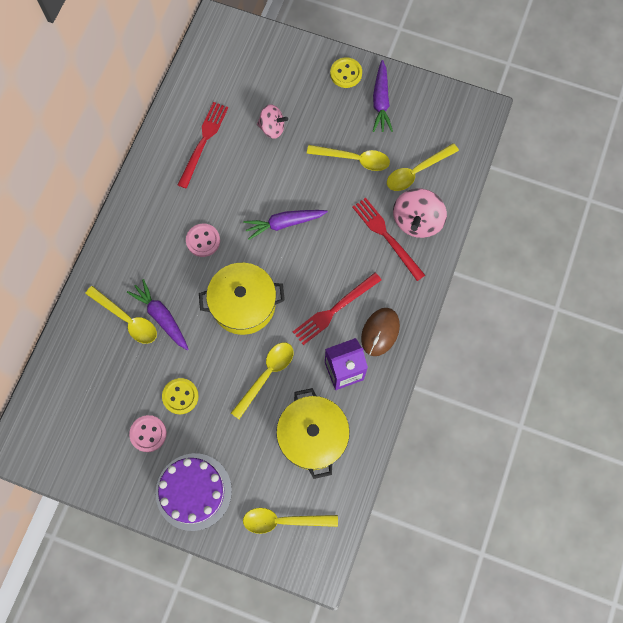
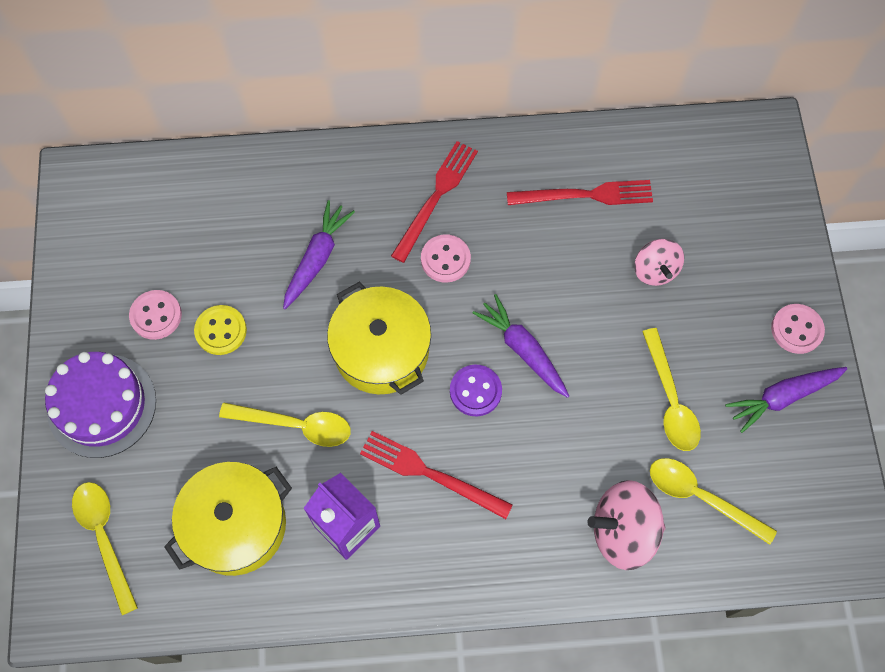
camera: 65 degrees right, 5 degrees down
yellow spoon [85,286,157,344] -> none
yellow button [330,57,362,88] -> pink button [771,304,825,354]
red fork [352,198,425,281] -> red fork moved to [391,141,478,263]
brown mouse [361,308,400,356] -> none
none -> purple button [450,365,502,416]

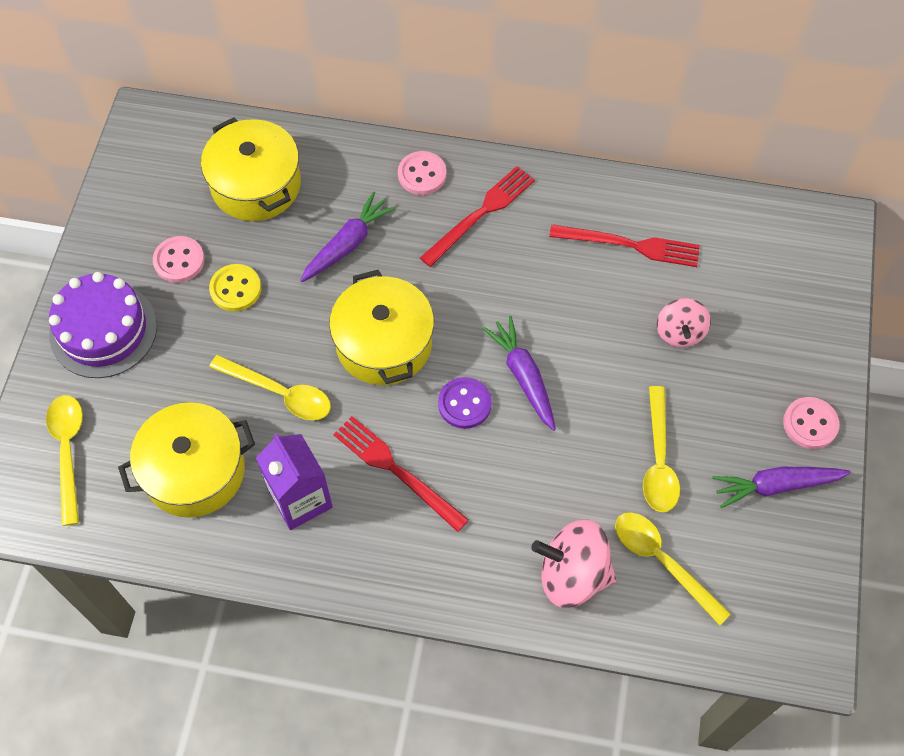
camera: 15 degrees right, 5 degrees down
pink button [421,234,471,283] -> pink button moved to [398,151,446,195]
none -> yellow pot [201,117,301,221]

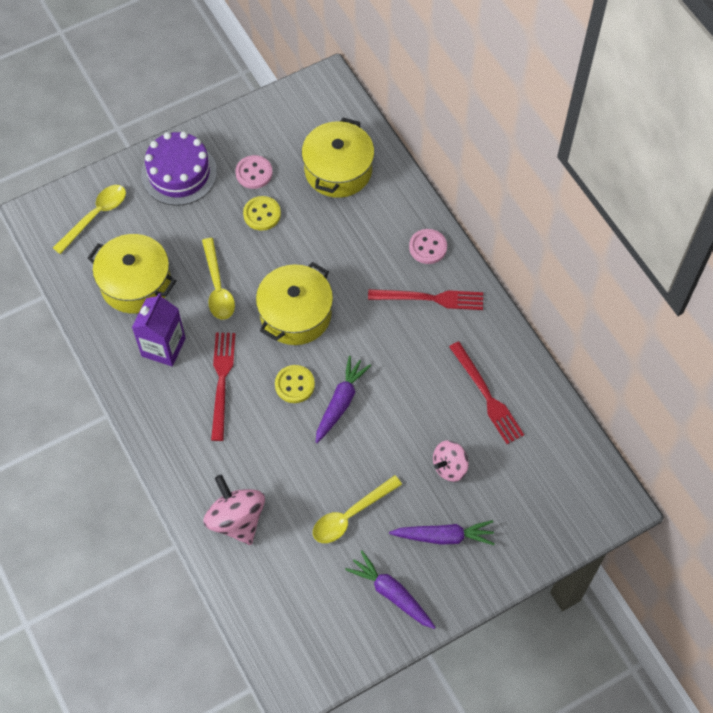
camera: 50 degrees right, 0 degrees up
purple carrot [300,191,396,282] -> purple carrot moved to [389,520,495,545]
purple button [438,377,492,429] -> yellow button [275,365,315,403]
yellow spoon [615,512,731,625] -> none
pink button [783,397,840,449] -> none

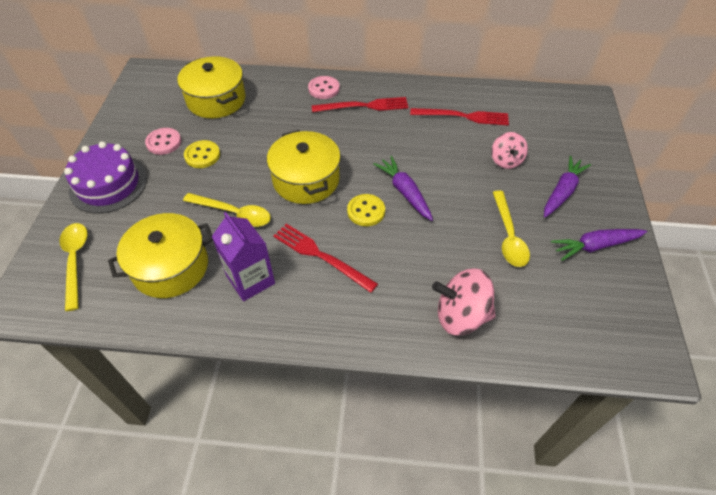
camera: 55 degrees left, 10 degrees down
red fork [368,289,483,310] -> red fork turned 45 degrees clockwise [312,97,409,112]

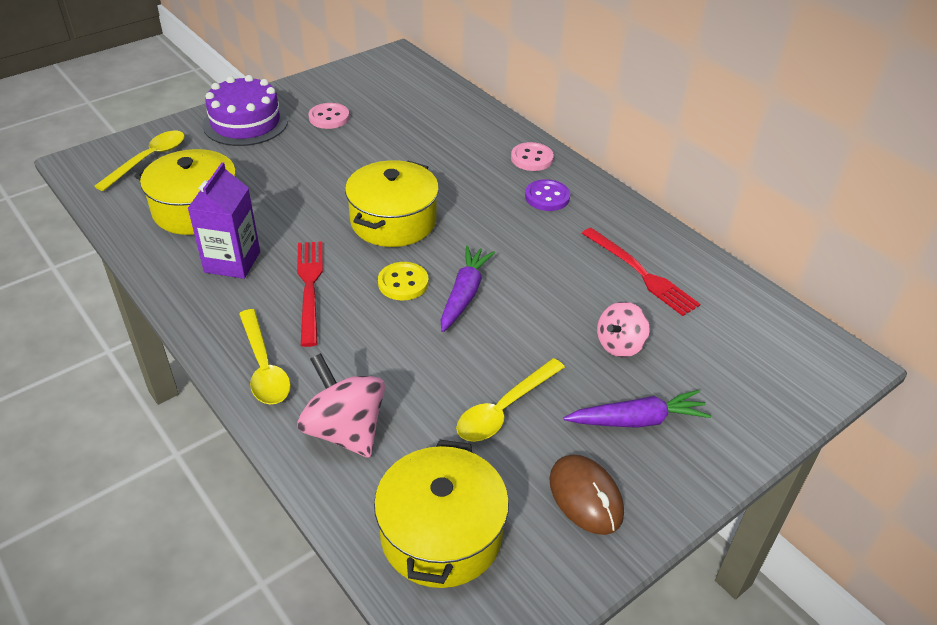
camera: 45 degrees right, 10 degrees down
yellow pot [177,56,246,118] -> yellow pot moved to [374,440,509,588]
yellow spoon [183,193,271,227] -> yellow spoon moved to [239,309,291,404]
yellow button [184,140,220,168] -> none
red fork [312,97,409,112] -> purple button [525,179,570,211]
purple carrot [551,229,647,261] -> brown mouse [549,454,624,535]

